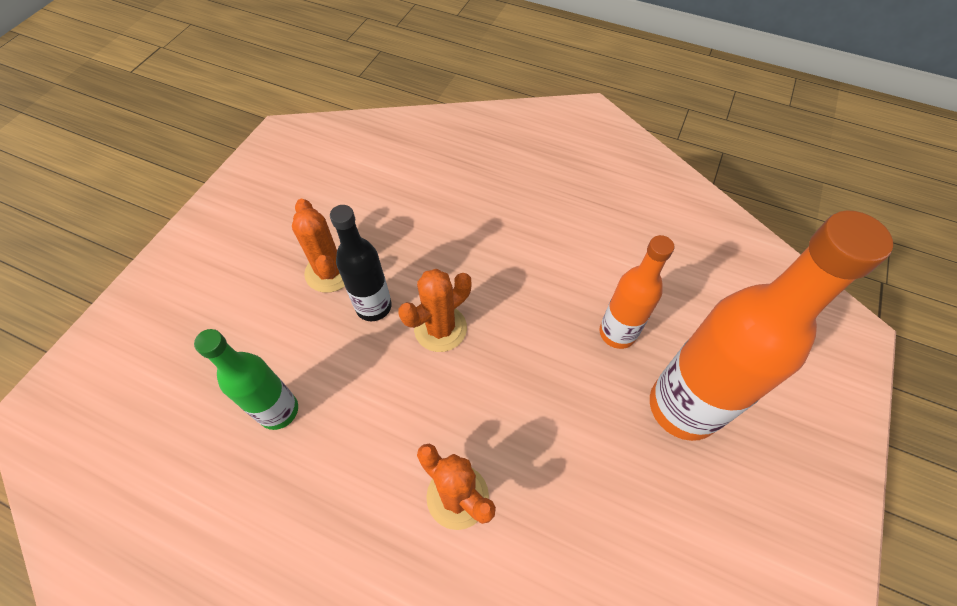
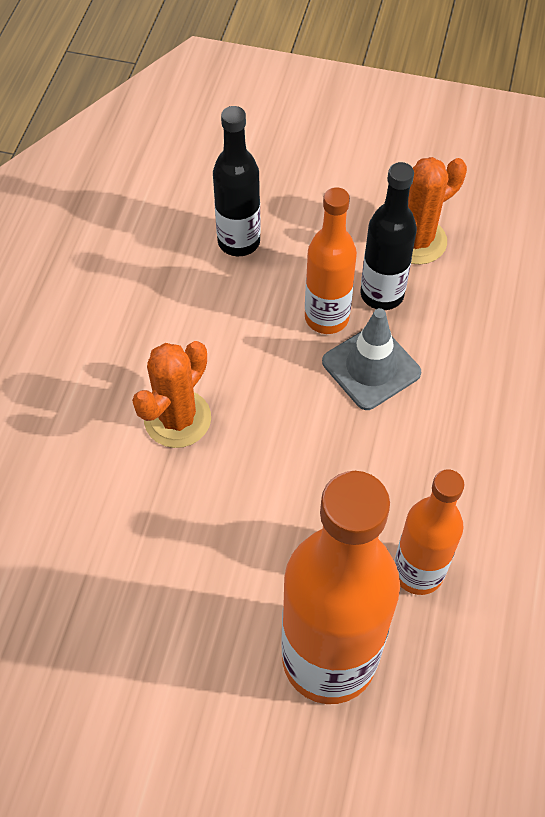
camera: 80 degrees right, 0 degrees up
green bottle [194,329,298,430] -> black bottle [213,106,261,256]
orange cactus [398,269,471,352] -> grey traffic cone [322,308,421,410]
none -> orange bottle [305,187,357,334]

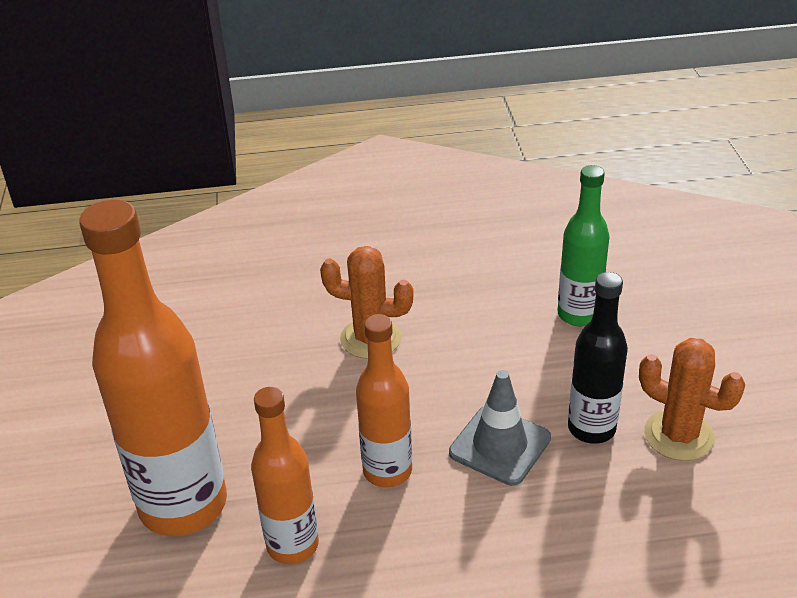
camera: 70 degrees right, 20 degrees down
black bottle [213,106,261,256] -> green bottle [557,165,610,326]
orange bottle [305,187,357,334] -> orange bottle moved to [356,314,412,487]

